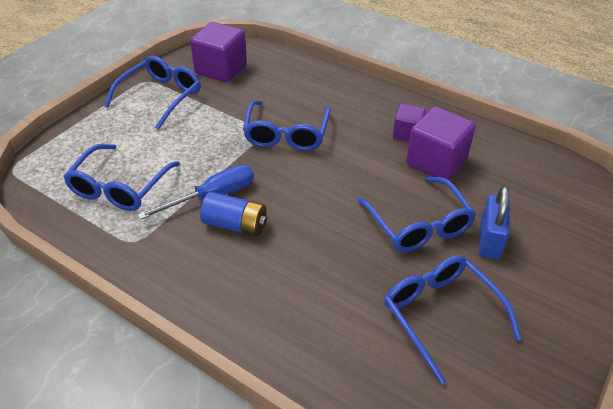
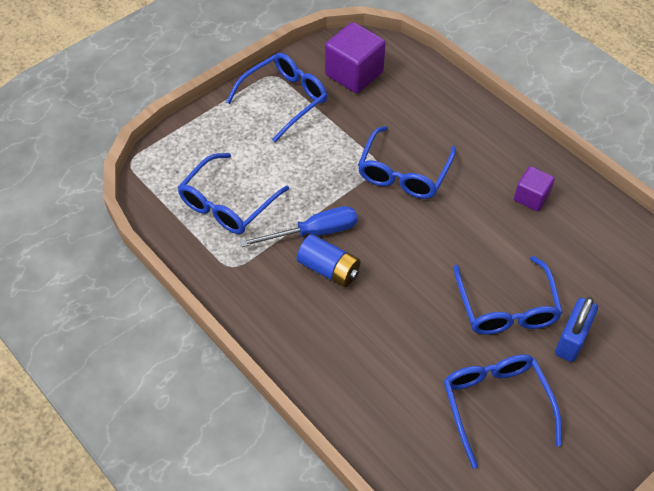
camera: 15 degrees right, 10 degrees up
purple cube [406,107,476,180] -> none

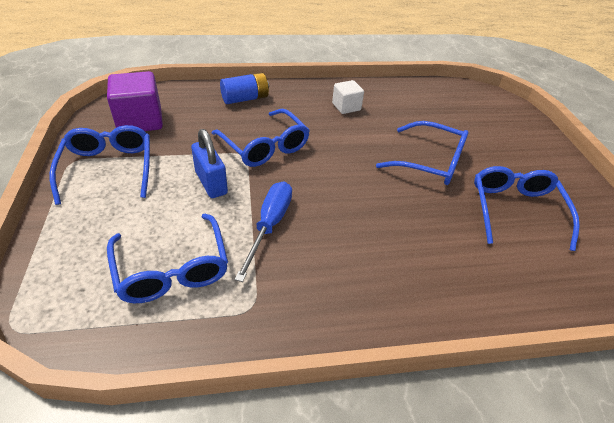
camera: 60 degrees left, 10 degrees down
blue battery [297,234,361,287] -> blue battery moved to [220,73,269,104]
blue glasses [444,354,562,468] -> blue glasses turned 75 degrees clockwise [474,166,580,251]
purple cube [514,166,555,211] -> white cube [332,80,364,114]
blue padlock [555,297,598,362] -> blue padlock moved to [191,129,228,198]

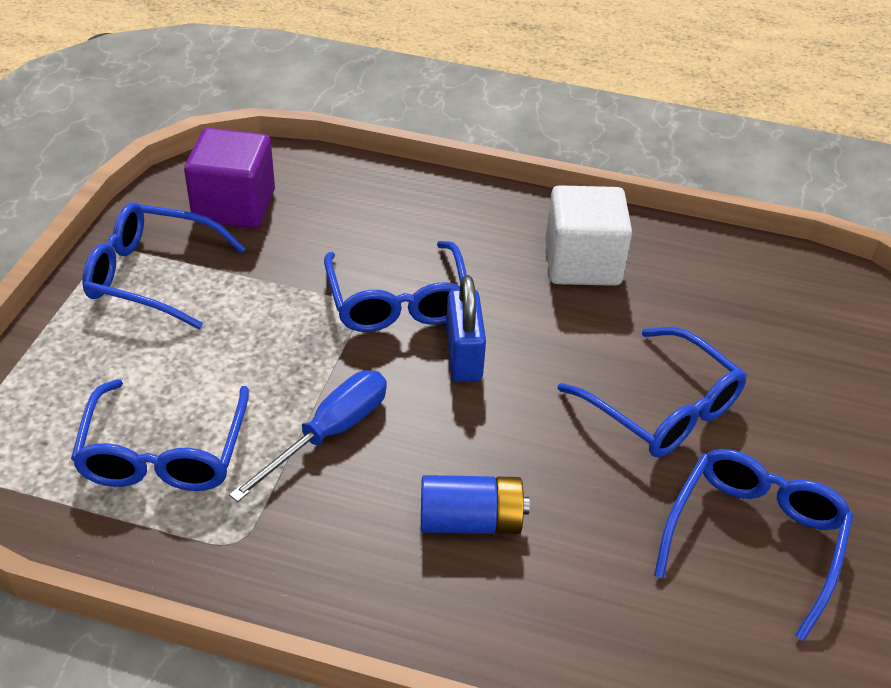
camera: 25 degrees right, 0 degrees up
blue glasses [50,125,150,205] -> blue glasses turned 90 degrees counterclockwise [82,202,246,329]
blue padlock [191,129,228,198] -> blue padlock moved to [446,275,486,382]
blue battery [220,73,269,104] -> blue battery moved to [421,475,530,534]
white cube [332,80,364,114] -> white cube [545,185,632,286], size x1.71

